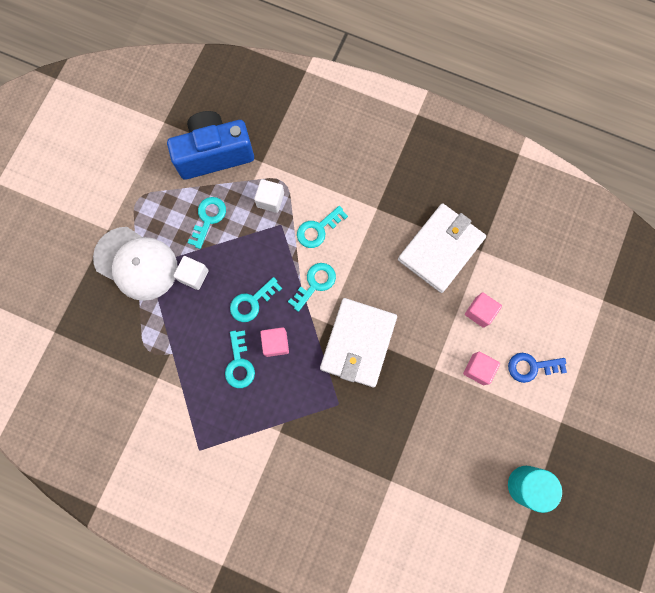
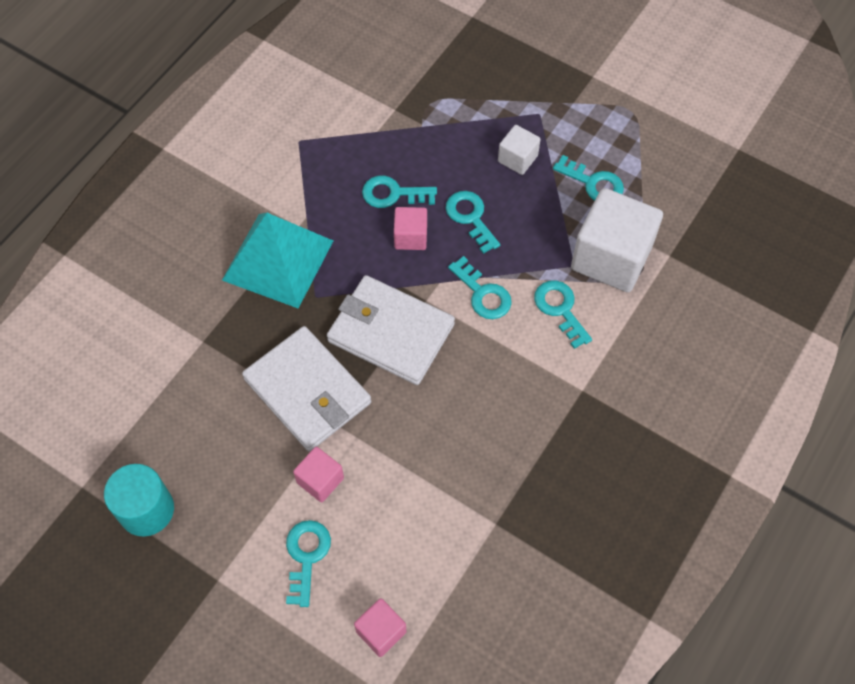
camera: 100 degrees right, 15 degrees down
white cap [93,227,178,301] -> none
blue camera [167,111,254,180] -> none
white cube [254,179,284,213] -> white cube [571,188,663,292], size x2.03
white wallet [398,203,486,293] -> white wallet moved to [242,326,371,452]
pink cube [465,292,502,328] -> pink cube moved to [354,598,407,657]
blue key [508,353,567,383] -> turquoise key [286,520,331,607]
none -> turquoise pyramid [222,213,333,308]

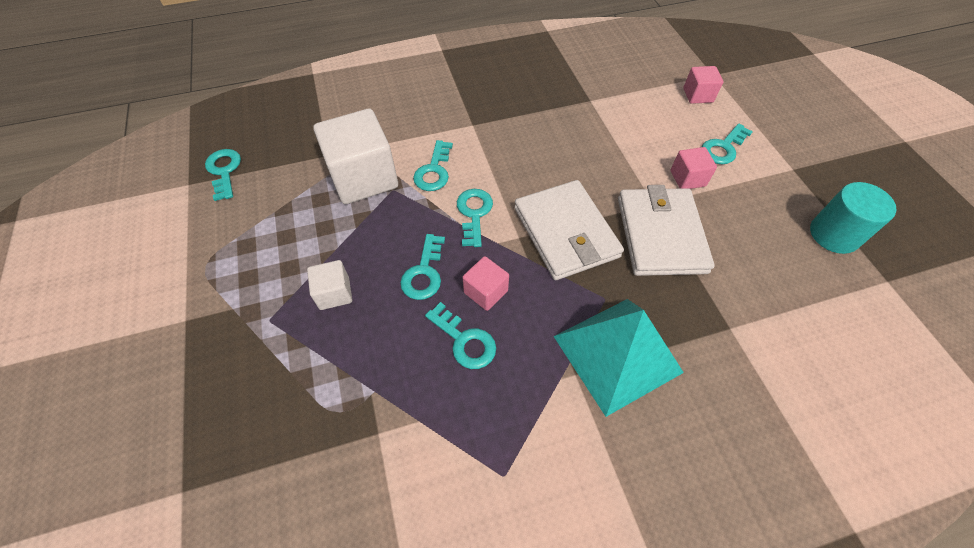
camera: 140 degrees left, 5 degrees down
turquoise key [553,155,624,201] -> turquoise key moved to [205,149,241,201]

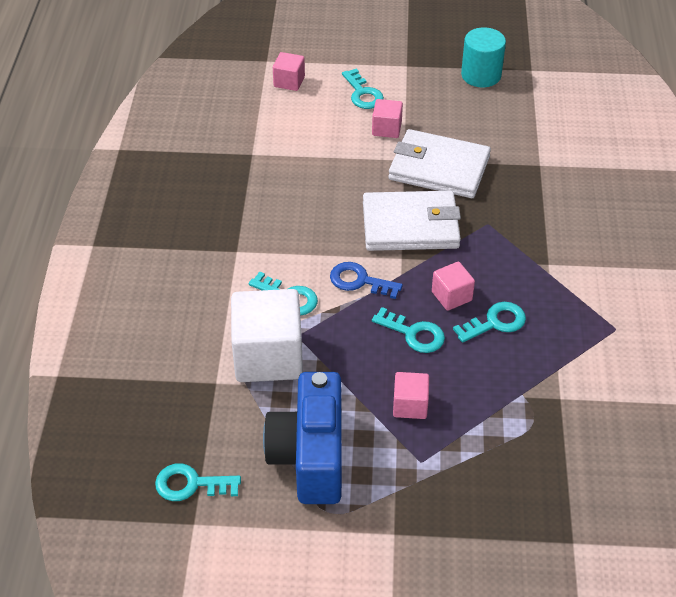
camera: 70 degrees left, 10 degrees down
white cube [307,260,352,310] -> pink cube [393,372,429,419]
turquoise key [457,189,493,247] -> blue key [330,262,403,299]
turquoise pyramid [554,299,684,417] -> none
none -> blue camera [263,372,342,504]

